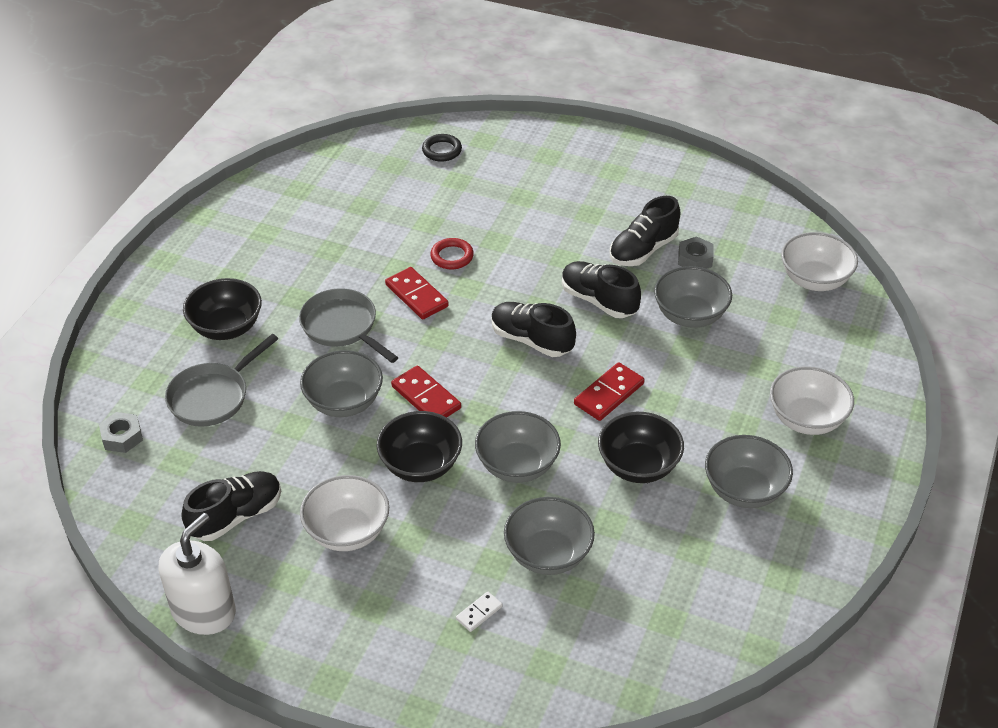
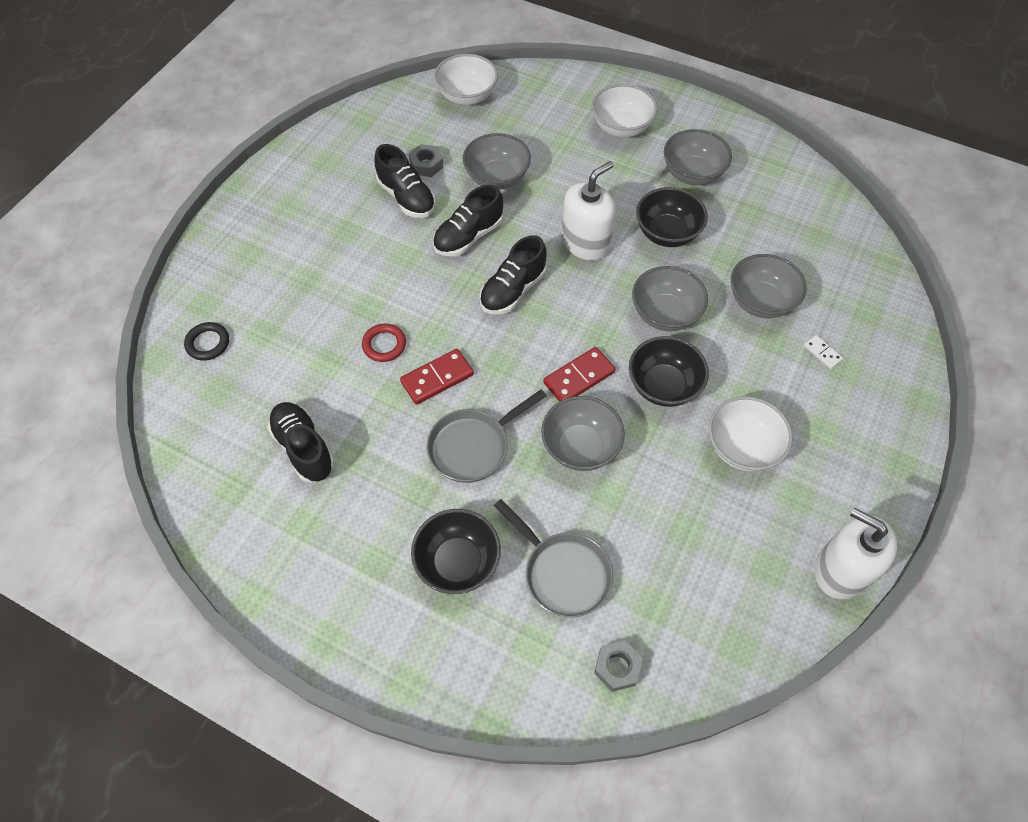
camera: 85 degrees left, 15 degrees up
black shoe [182,471,281,541] -> black shoe moved to [267,402,335,483]
red domino [574,362,644,421] -> white soap dispenser [561,161,615,260]

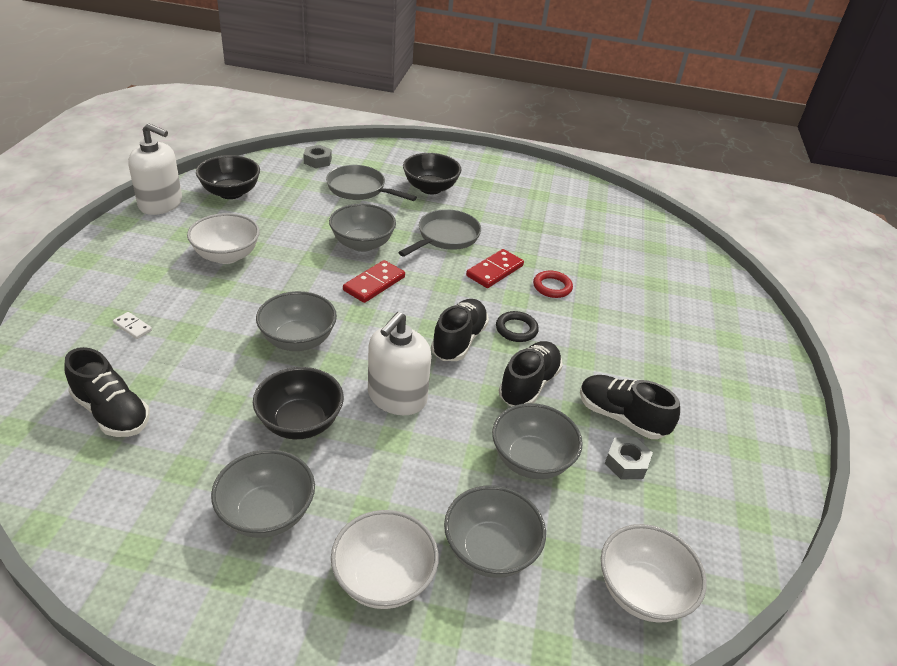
camera: 160 degrees right, 20 degrees down
black ring [184,322,229,361] -> black ring moved to [496,311,539,342]
black shoe [267,402,335,483] -> black shoe moved to [64,347,150,437]
black bowl [629,336,709,407] -> black bowl moved to [196,155,260,199]
grey bowl [731,254,807,318] -> grey bowl moved to [444,485,546,578]

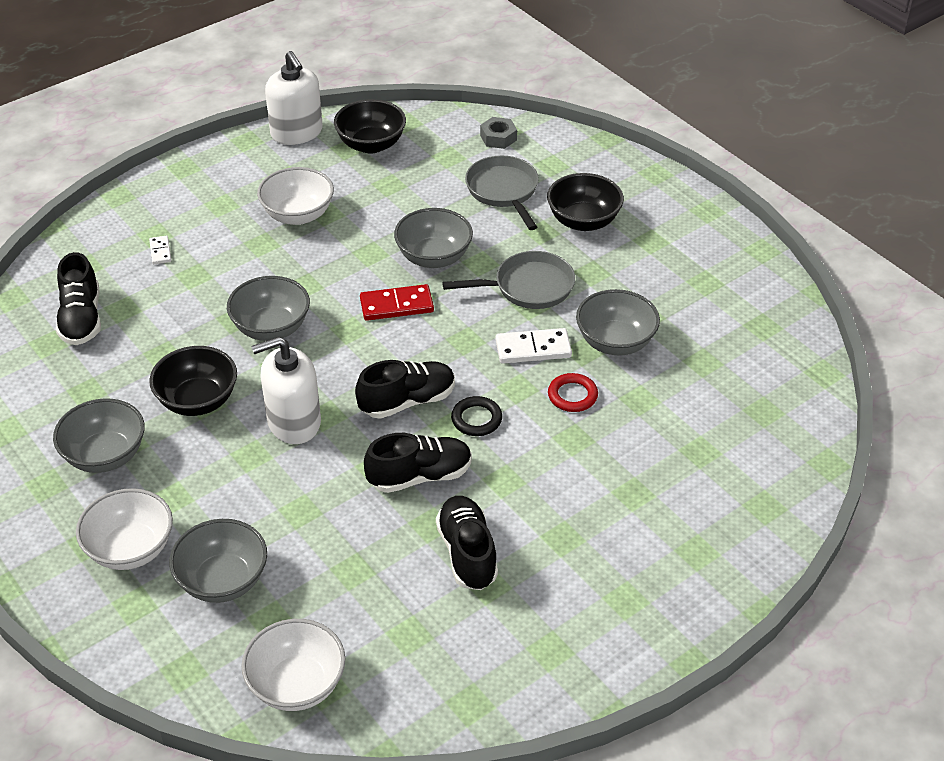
camera: 45 degrees right, 5 degrees up
red domino [466,249,524,288] -> white domino [496,328,572,364]
grey bowl [492,403,583,479] -> grey bowl moved to [576,289,660,355]
grey nut [605,437,653,479] -> none

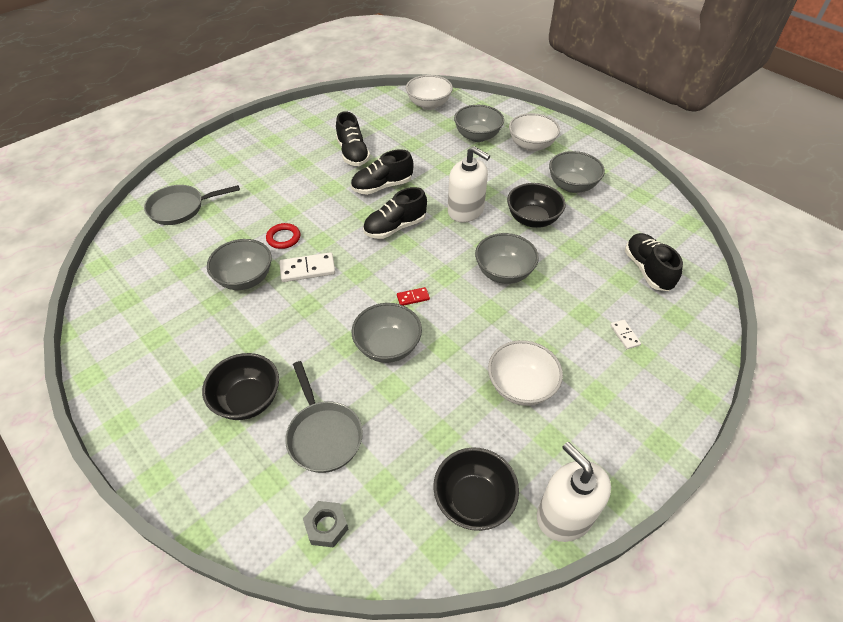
camera: 175 degrees right, 5 degrees up
white soap dispenser [251,337,321,444] -> white soap dispenser turned 60 degrees clockwise [448,146,490,223]
red domino [360,284,434,321] -> red domino [397,287,430,306], size x0.55
grey pan [442,251,575,309] -> grey pan moved to [144,185,240,225]
black ring [451,396,502,436] -> none

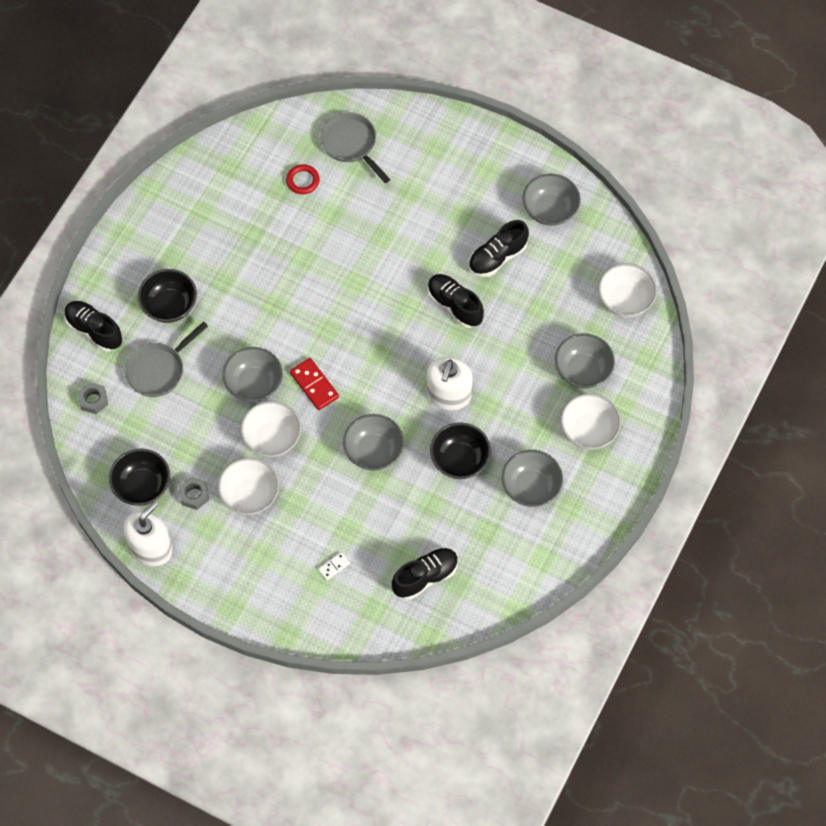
camera: 70 degrees right, 15 degrees up
grey bowl [207,239,272,290] -> grey bowl moved to [523,174,580,226]
red ring [266,223,300,249] -> red ring moved to [286,164,320,194]
white domino [279,252,335,282] -> none
black shoe [363,187,427,239] -> black shoe moved to [64,301,122,351]
red domino [397,287,430,306] -> red domino [290,358,339,410], size x1.81
none -> grey nut [179,477,209,510]
none -> white bowl [241,401,301,457]

